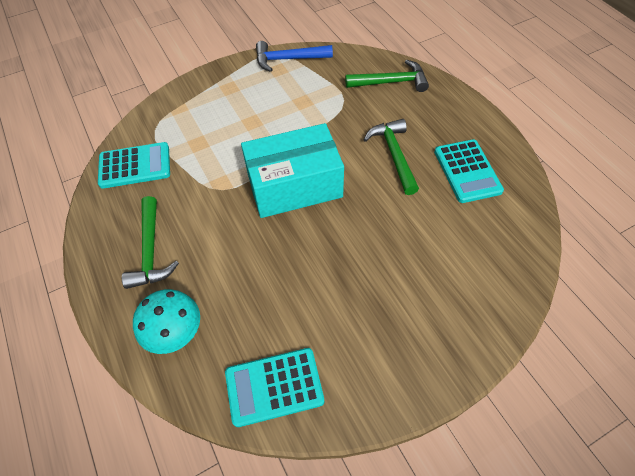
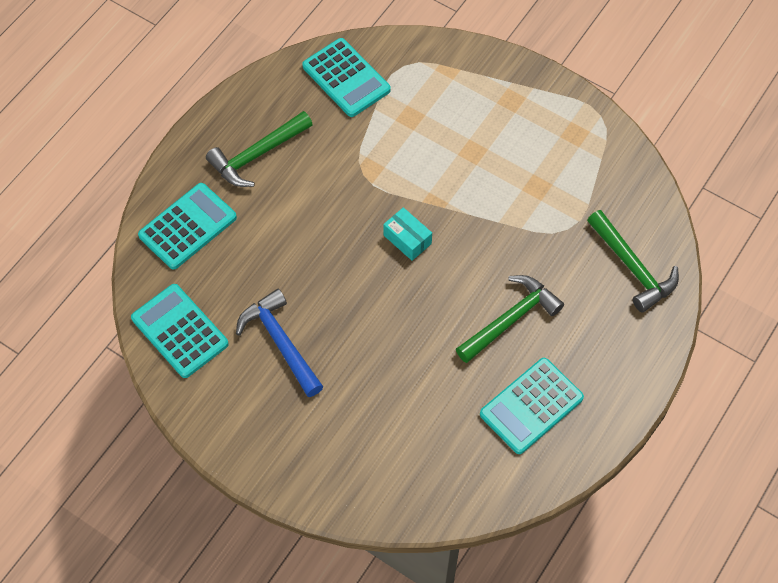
camera: 60 degrees right, 5 degrees up
turquoise mushroom [133,289,200,354] -> turquoise calculator [138,183,237,270]
turquoise box [241,123,344,218] -> turquoise box [383,207,432,261], size x0.40
blue hammer [256,41,333,72] -> blue hammer moved to [236,289,323,397]

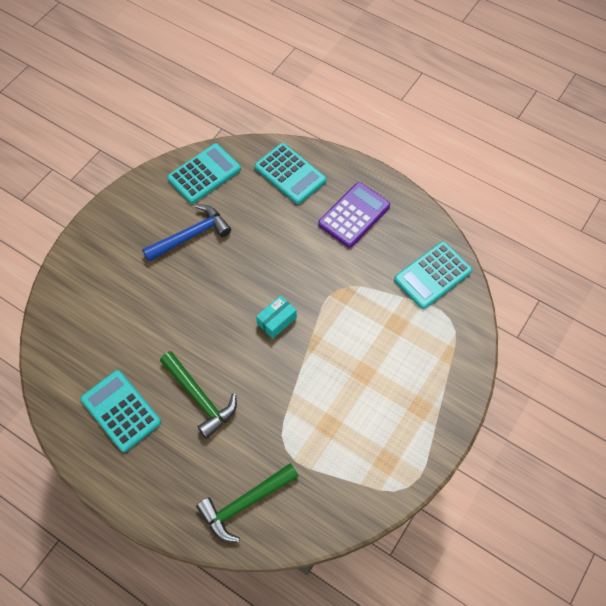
camera: 90 degrees right, 0 degrees up
green hammer [206,111,313,187] -> purple calculator [318,182,390,247]

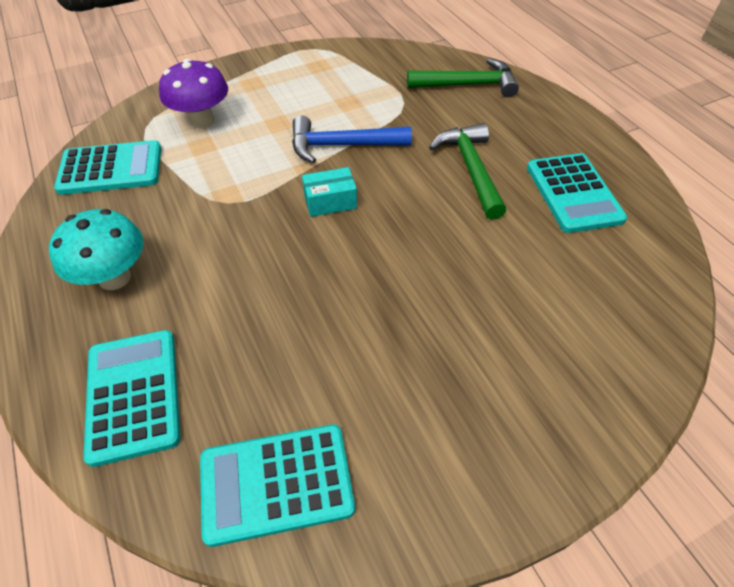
camera: 150 degrees left, 10 degrees down
blue hammer [142,204,231,262] -> blue hammer moved to [292,115,412,163]
purple calculator [318,182,390,247] -> turquoise mushroom [49,209,144,290]
none -> purple mushroom [159,59,228,129]

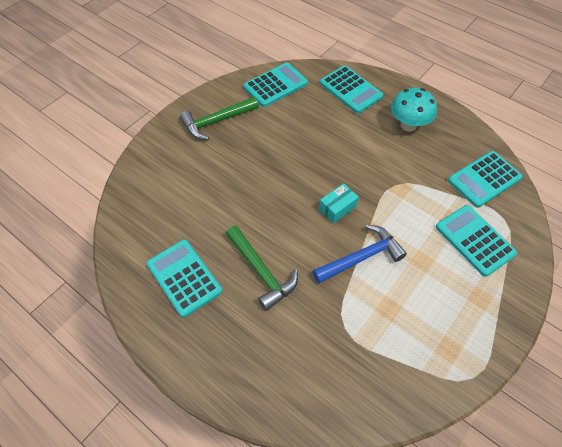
camera: 155 degrees right, 5 degrees up
purple mushroom [159,59,228,129] -> turquoise calculator [436,205,517,277]
green hammer [407,58,519,97] -> green hammer moved to [180,97,259,140]

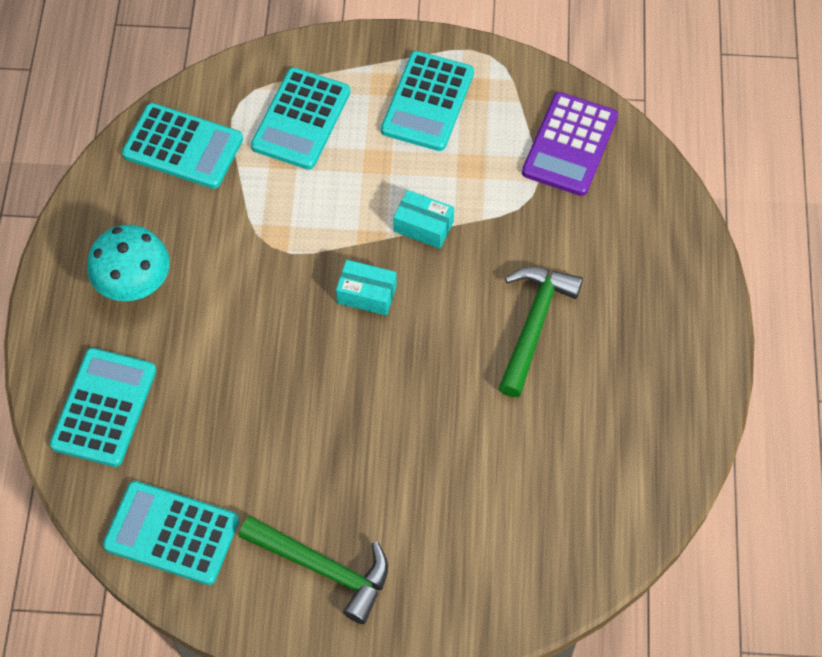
camera: 125 degrees left, 5 degrees up
turquoise calculator [147,240,222,318] -> turquoise calculator moved to [381,51,474,151]
blue hammer [313,225,407,284] -> turquoise box [393,190,454,249]
none -> purple calculator [522,92,618,196]

